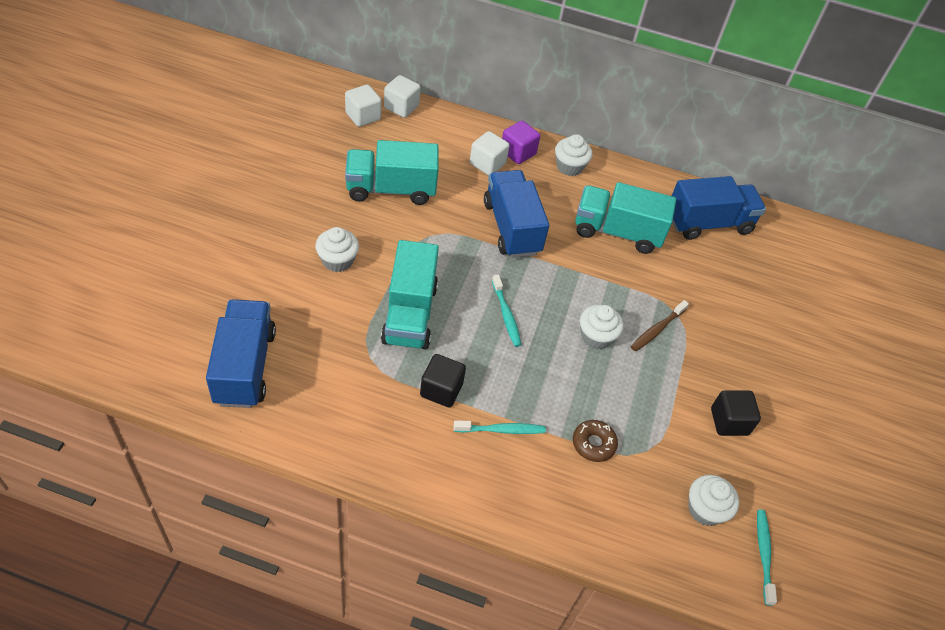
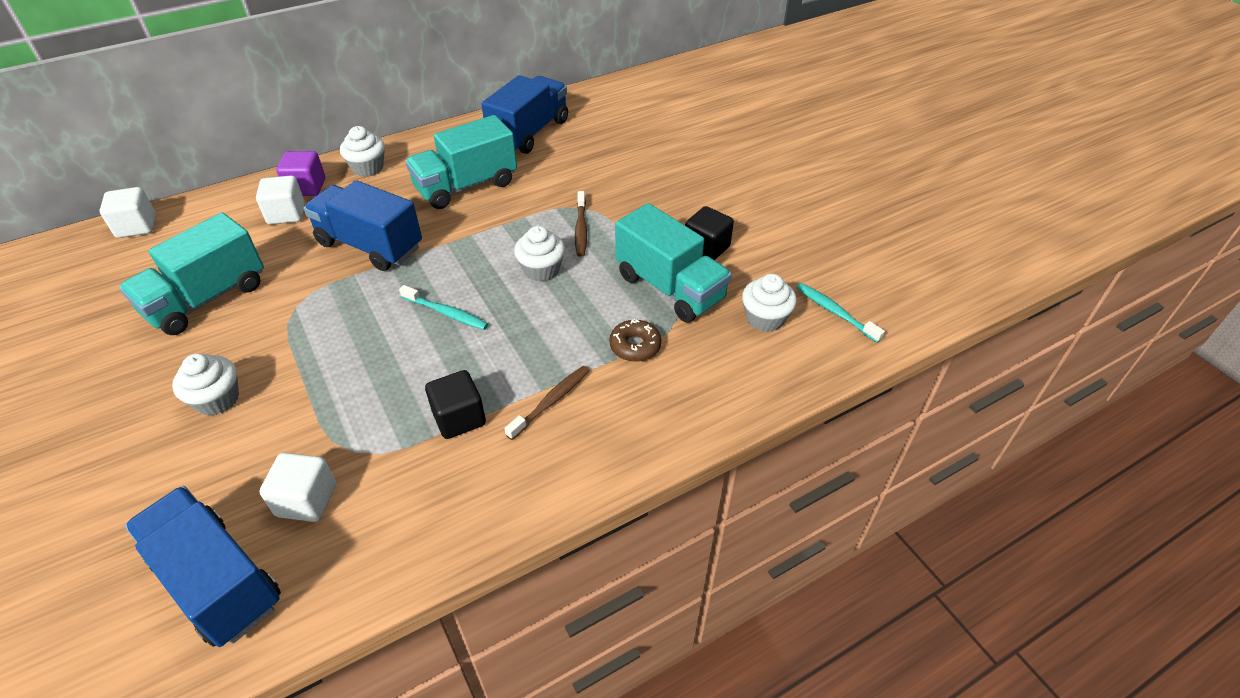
camera: 40 degrees left, 5 degrees down
white cube [345,84,381,127] -> white cube moved to [259,453,336,522]
turquoise truck [381,240,439,350] -> turquoise truck moved to [615,203,732,323]
turquoise toothbrush [453,421,546,434] -> brown toothbrush [504,366,590,440]

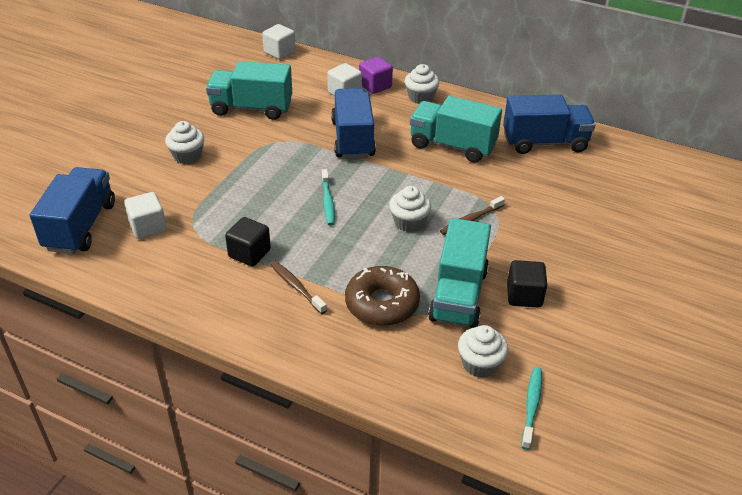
camera: 55 degrees right, 5 degrees down
brown toothbrush [504,366,590,440] -> brown toothbrush turned 135 degrees counterclockwise [270,261,327,314]
brown donut [609,318,662,362] -> brown donut [345,266,420,326], size x1.71

